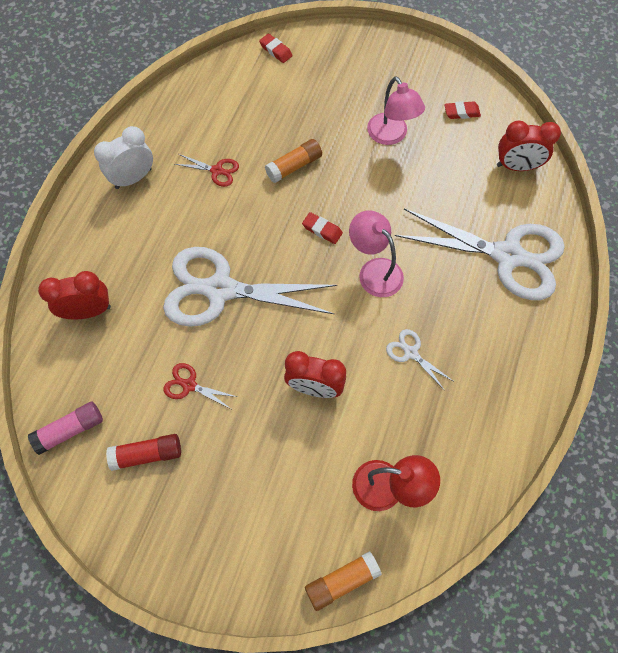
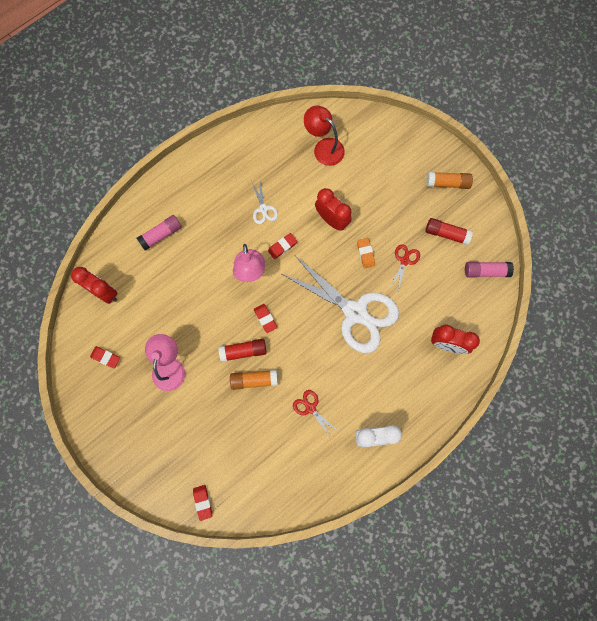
camera: 150 degrees left, 10 degrees up
red scissors [163,363,237,409] -> red scissors turned 120 degrees counterclockwise [389,244,420,291]
orange glue stick [305,551,382,611] -> orange glue stick moved to [426,172,473,189]
white scissors [395,208,565,300] -> pink glue stick [137,215,182,250]
none -> red glue stick [219,339,267,362]
none -> red eraser [268,233,297,259]
none -> orange eraser [357,238,375,268]

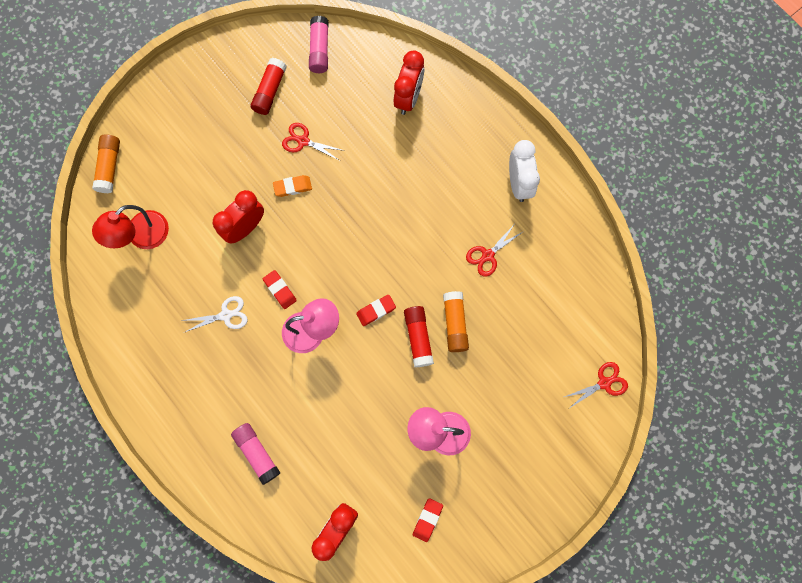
camera: 90 degrees left, 0 degrees up
red eraser [193,485,212,521] -> red scissors [564,362,628,408]
white scissors [282,256,399,353] -> none
orange glue stick [426,172,473,189] -> orange glue stick moved to [92,134,120,193]

